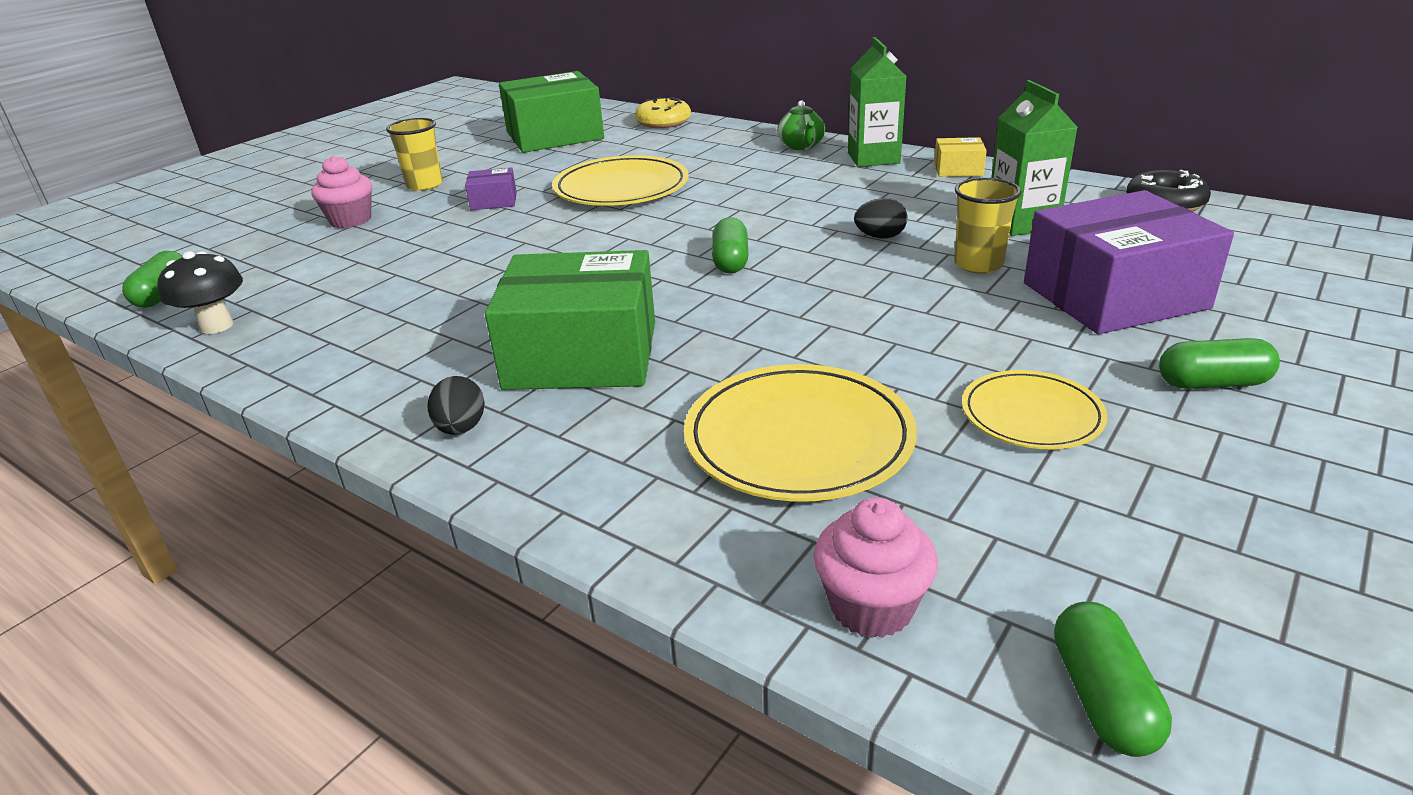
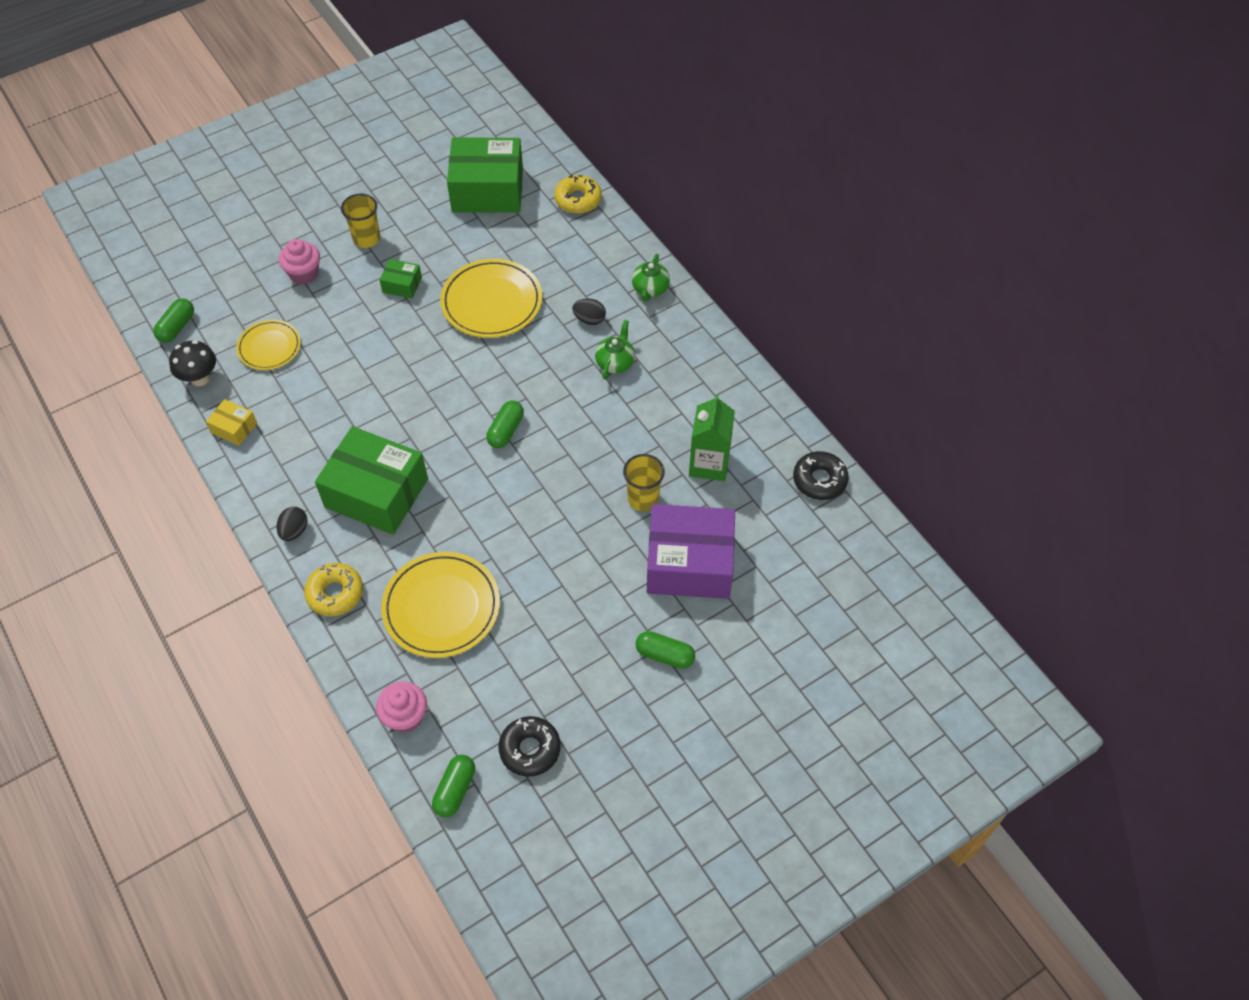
camera: 20 degrees right, 25 degrees up
purple box [465,167,517,210] -> green box [379,259,422,299]
green carton [848,37,906,167] -> none
black egg [854,198,908,238] -> black egg moved to [572,298,606,325]
yellow box [934,137,987,177] -> yellow box moved to [206,399,257,446]
yellow plate [962,370,1108,449] -> yellow plate moved to [236,320,301,370]
none -> yellow donut [304,563,363,616]
none -> black donut [499,716,561,777]
none -> green teapot [595,320,635,379]

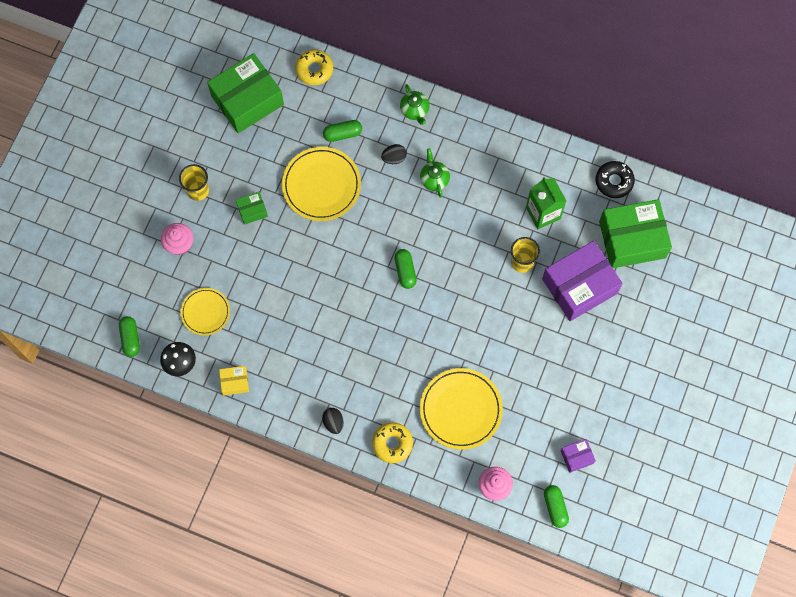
camera: 35 degrees left, 15 degrees up
green box [315,426,428,535] -> green box moved to [599,199,672,268]
black donut [499,716,561,777] -> purple box [561,439,596,473]
green capsule [636,631,695,669] -> green capsule moved to [323,120,362,142]

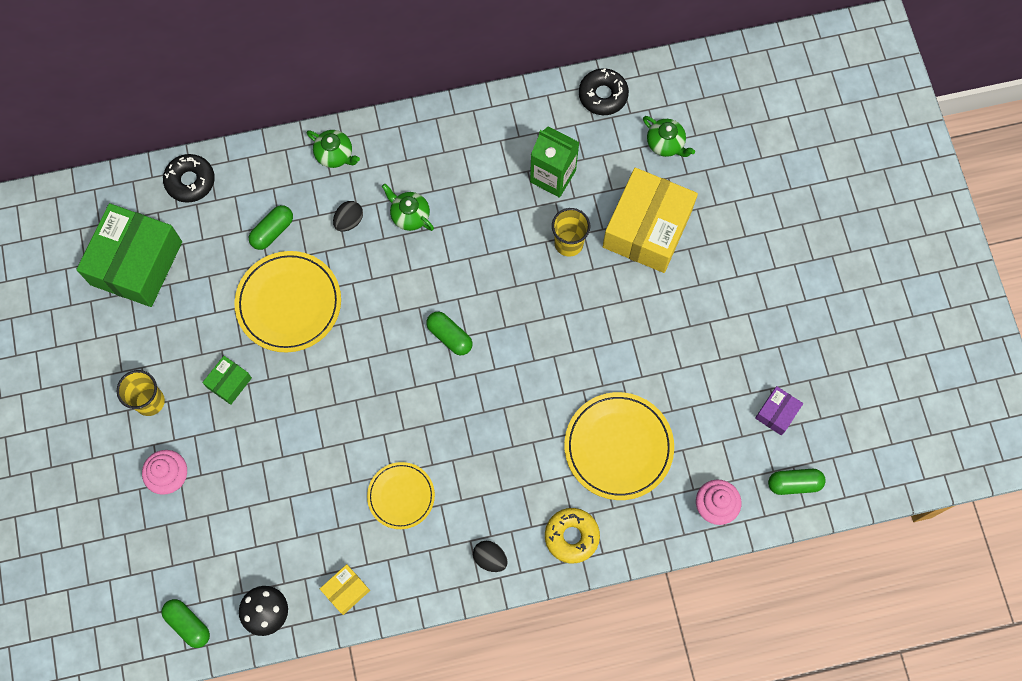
camera: 35 degrees left, 0 degrees up
yellow plate [180,288,230,336] -> yellow plate moved to [367,462,435,529]
yellow donut [295,49,333,85] -> black donut [163,154,215,203]
purple box [542,241,623,321] -> yellow box [603,168,698,273]
green capsule [544,485,569,528] -> green capsule turned 45 degrees counterclockwise [768,469,826,495]
green box [599,199,672,268] -> green teapot [643,116,695,157]

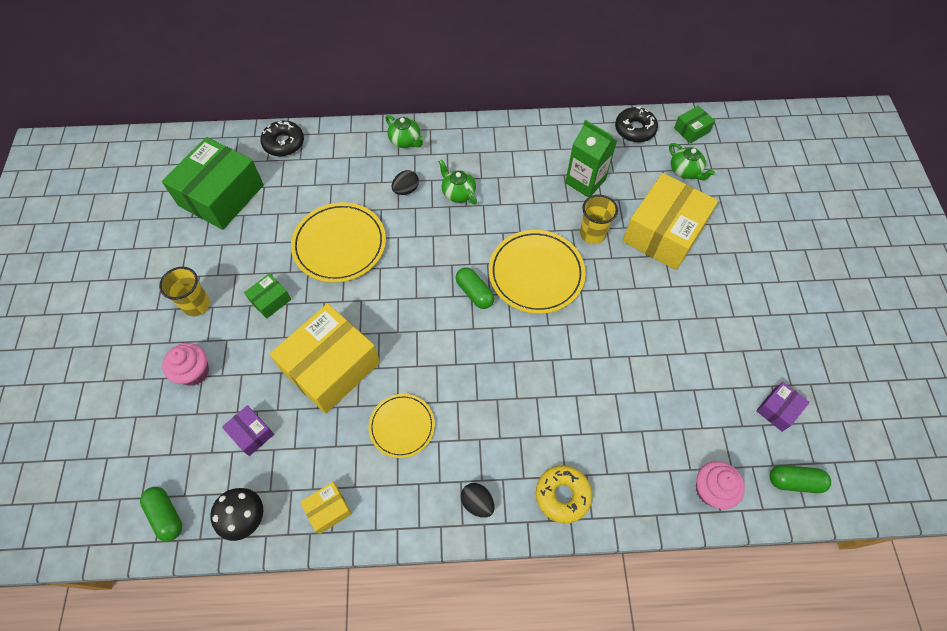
camera: 10 degrees right, 10 degrees down
green capsule [249,205,293,250] -> none
yellow plate [564,392,674,500] -> yellow plate moved to [489,230,586,314]
none -> purple box [222,405,274,456]
none -> yellow box [269,303,380,414]
none -> green box [674,106,715,144]

